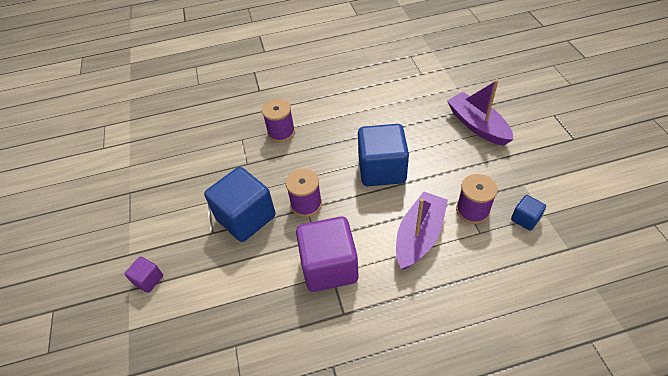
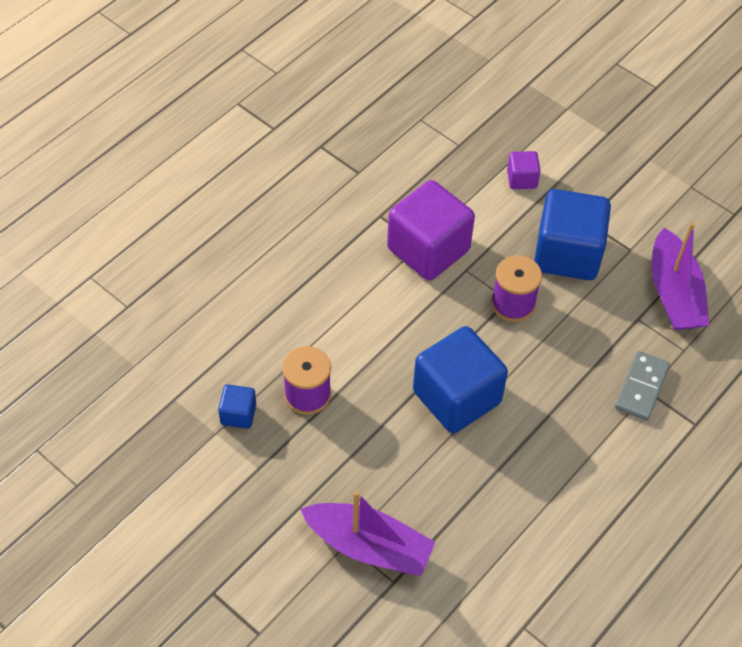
camera: 140 degrees right, 5 degrees up
purple cube [125,256,163,293] -> purple cube moved to [507,151,541,189]
purple spool [262,99,295,142] -> grey domino [615,351,670,421]
purple boat [396,192,448,270] -> purple boat moved to [651,222,709,330]

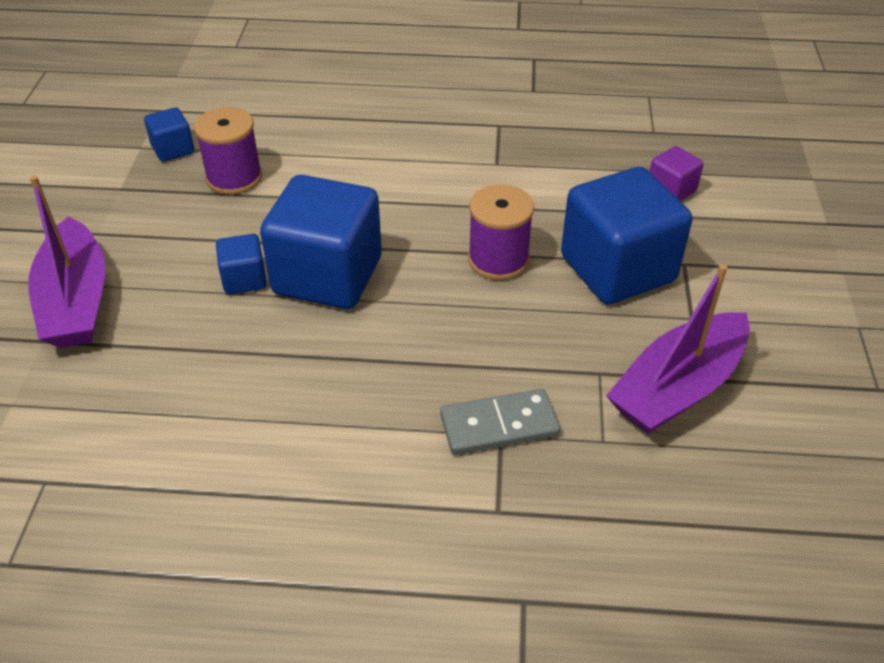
camera: 55 degrees right, 10 degrees down
purple cube [387,180,475,281] -> none
none -> blue cube [216,234,267,294]

